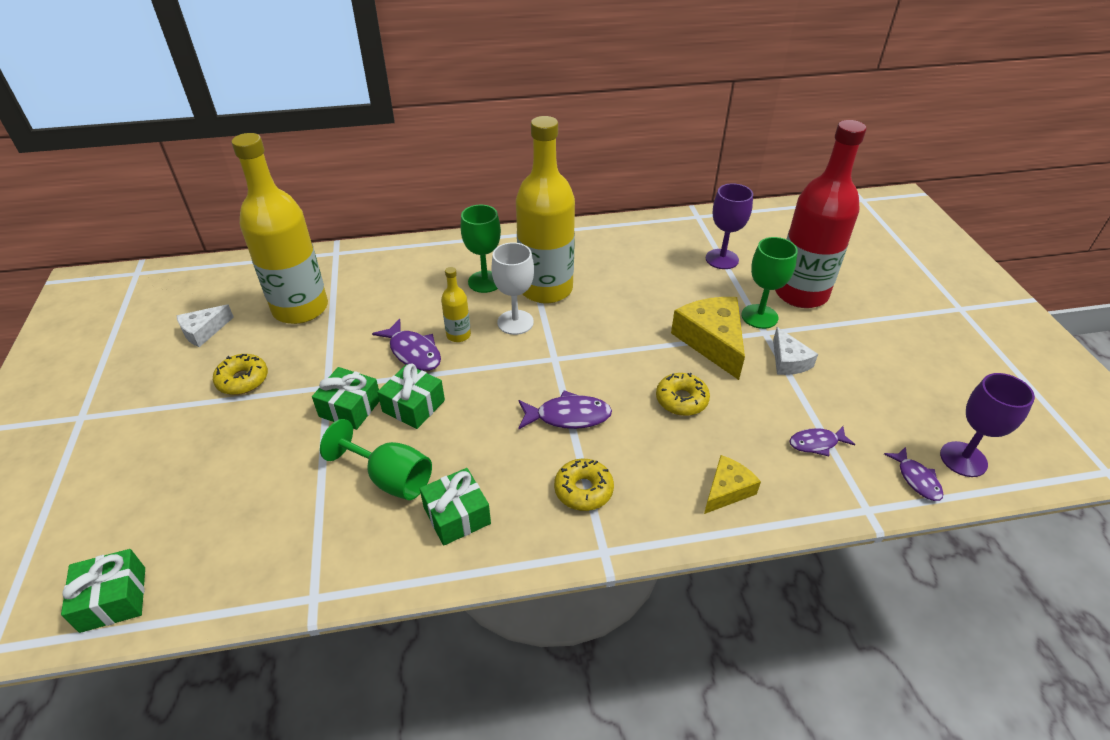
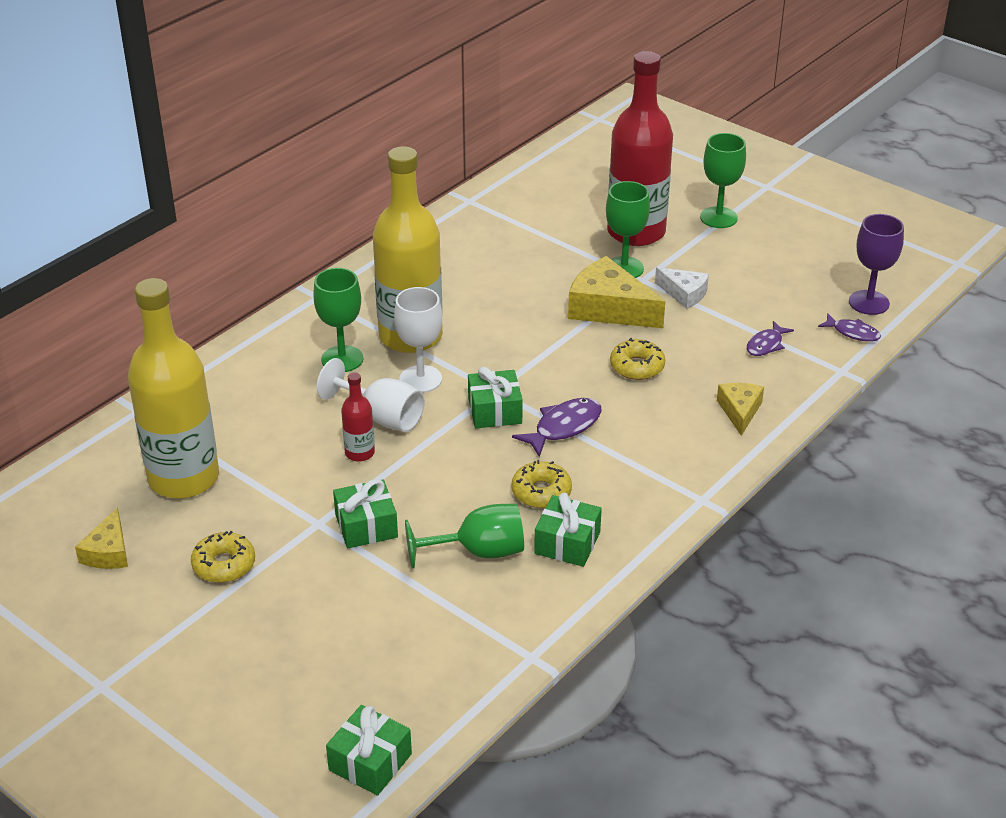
camera: 40 degrees left, 5 degrees down
white cheese [177,304,234,347] -> yellow cheese [75,508,128,569]
purple fish [372,319,441,371] -> red bottle [341,372,375,462]
green gift [377,364,445,429] -> green gift moved to [468,367,523,428]
yellow bottle [441,267,471,342] -> white goblet [317,358,425,432]
yellow donut [554,459,614,511] -> yellow donut moved to [512,460,572,508]
purple goblet [706,184,753,269] -> none
none -> green goblet [700,133,746,228]

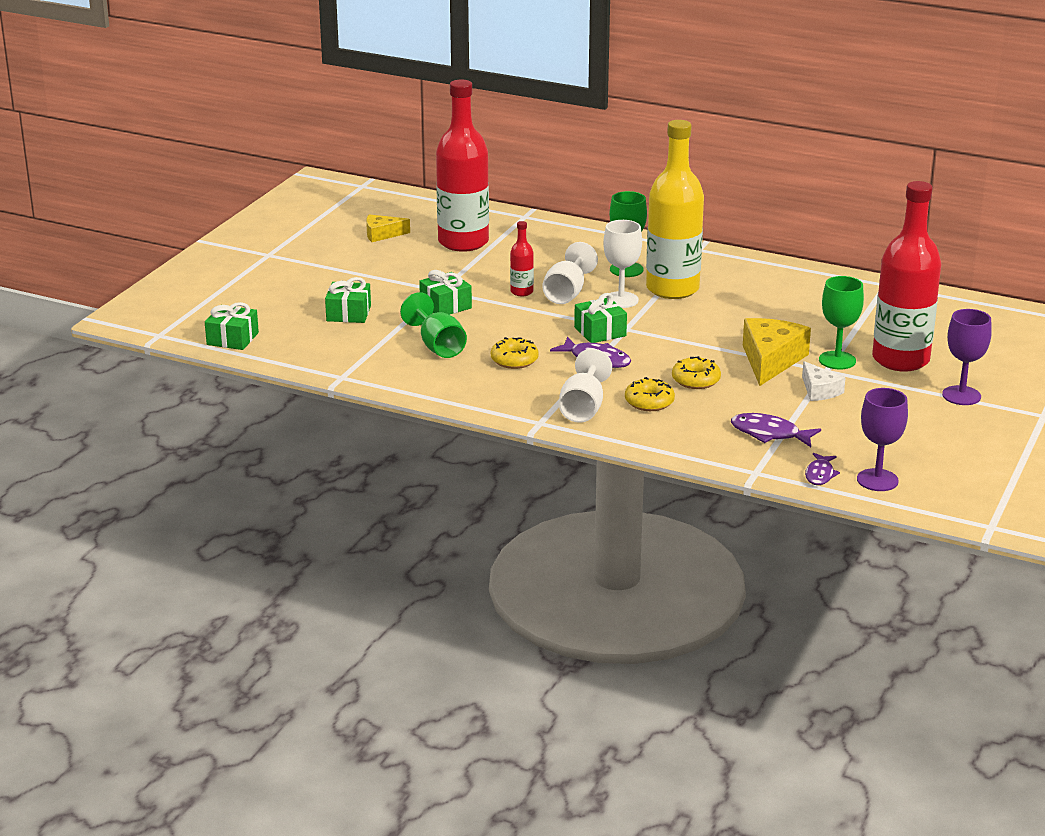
camera: 75 degrees right, 10 degrees down
yellow bottle [128,278,219,499] -> red bottle [436,79,489,252]
yellow donut [191,531,255,583] -> yellow donut moved to [625,377,675,411]
green gift [534,493,602,567] -> green gift moved to [325,277,371,323]
white cheese [655,267,709,309] -> white cheese turned 45 degrees counterclockwise [802,361,846,401]
green goblet [700,133,746,228] -> purple goblet [942,309,992,405]
yellow cheese [717,383,764,436] -> none
purple fish [747,321,794,356] -> purple fish [731,413,821,447], size x1.51
none -> white goblet [559,349,612,423]

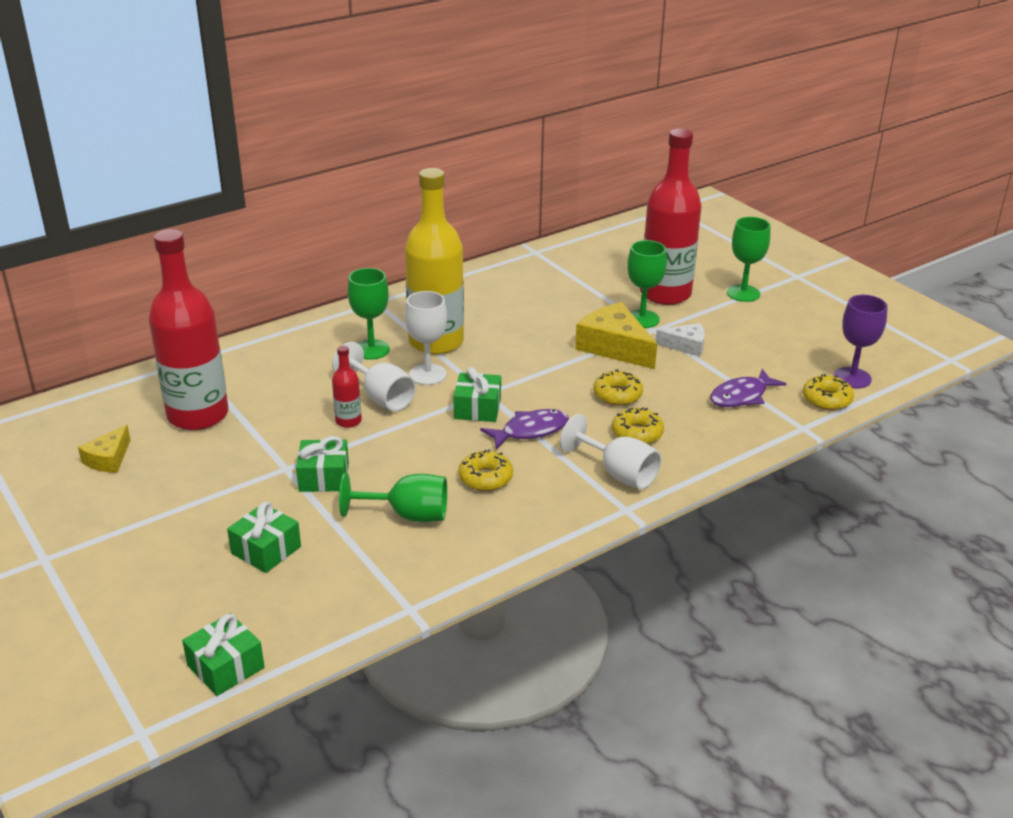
camera: 60 degrees left, 5 degrees up
purple fish [805,453,840,485] -> yellow donut [803,374,854,410]
purple goblet [942,309,992,405] -> green goblet [727,217,770,302]

